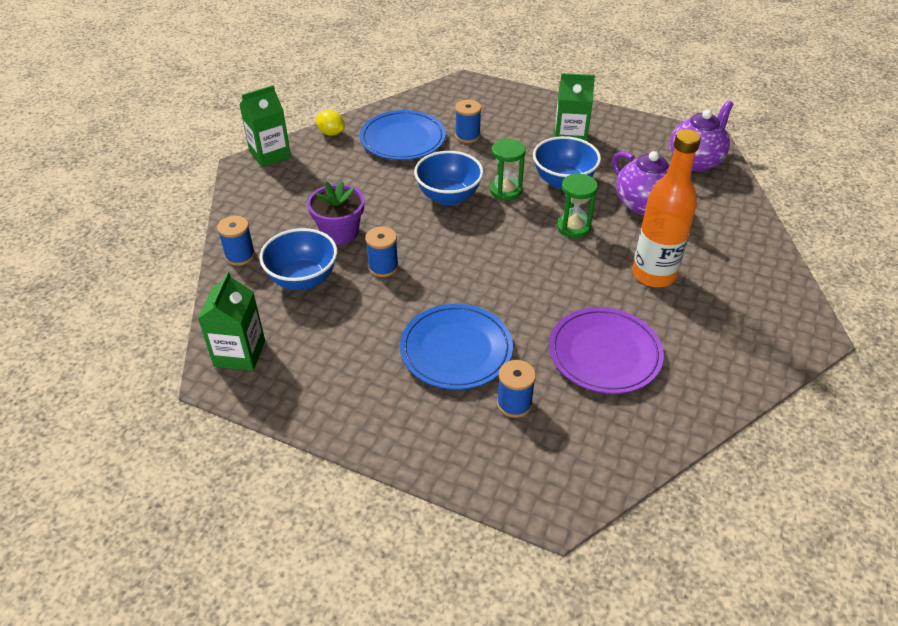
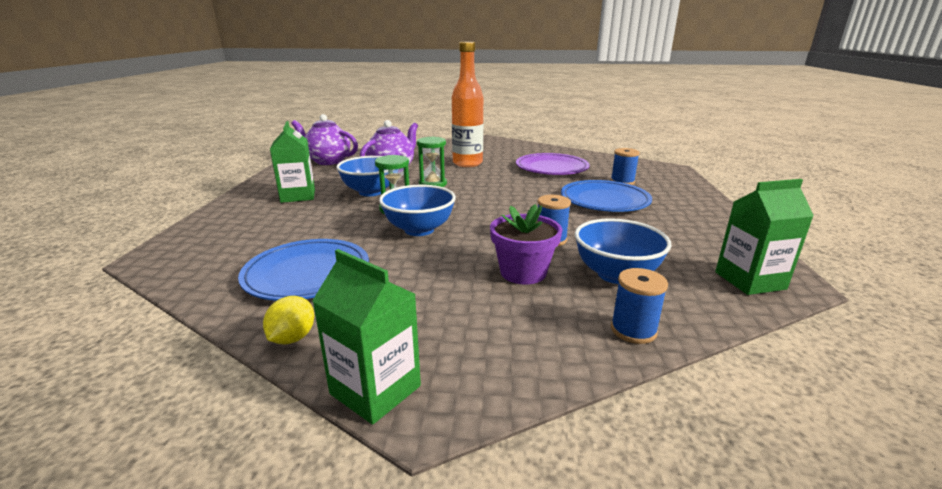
camera: 110 degrees left, 20 degrees down
blue spool [455,100,481,143] -> none

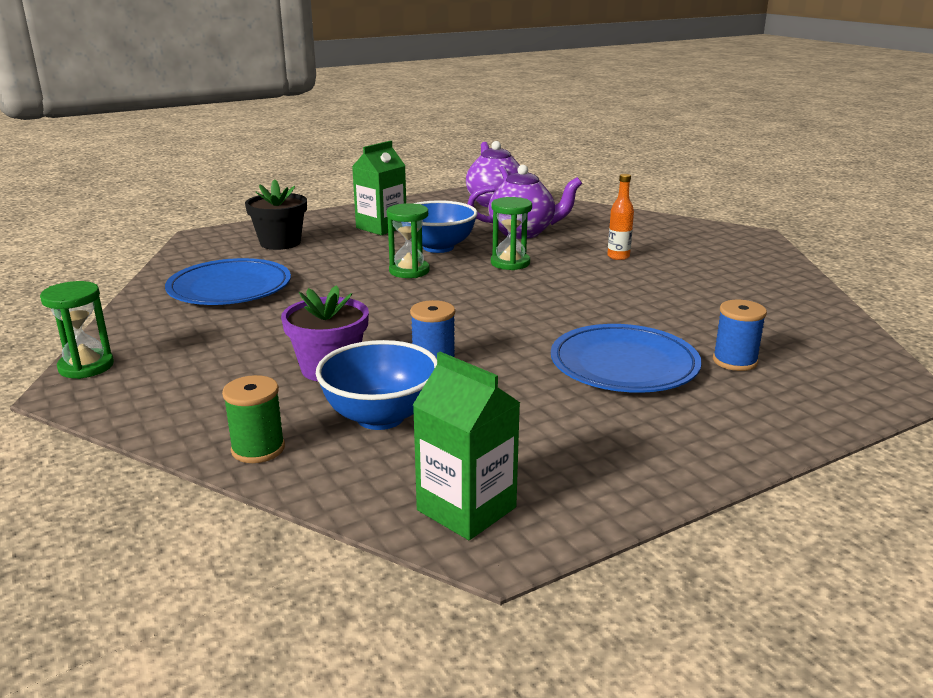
camera: 55 degrees right, 0 degrees up
yellow lemon [263,296,314,344] -> none
green carton [312,249,421,425] -> green hourglass [40,281,114,379]
blue bowl [379,185,456,236] -> none
orange bottle [452,42,483,167] -> orange bottle [607,174,634,260], size x0.47
purple plate [516,153,590,175] -> none
blue spool [611,268,668,344] -> green spool [222,375,285,463]
none -> black flower pot [245,179,307,250]

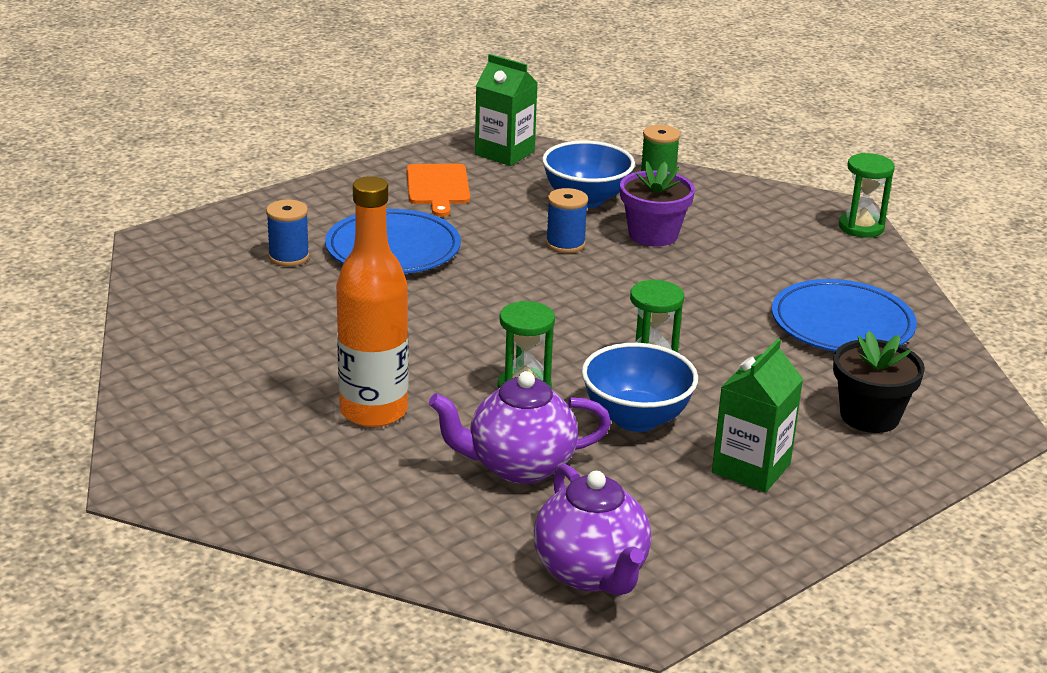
camera: 170 degrees right, 5 degrees up
orange bottle [607,174,634,260] -> orange bottle [336,176,408,427], size x2.12
none -> orange cutting board [407,163,470,217]

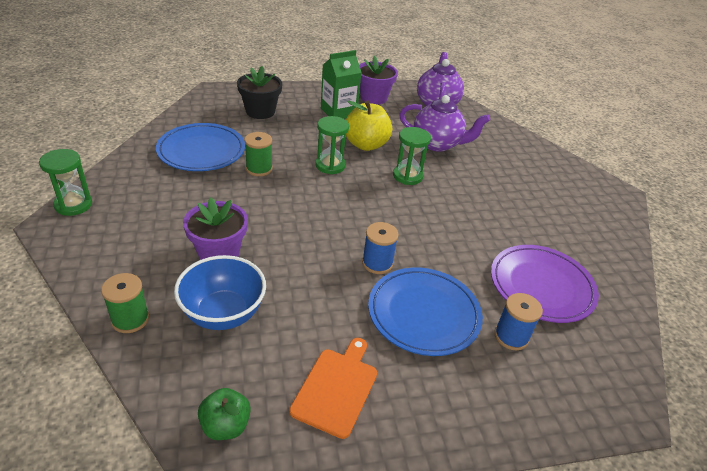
camera: 155 degrees left, 10 degrees up
orange bottle [336,176,408,427] -> none
green carton [475,54,538,166] -> green apple [198,388,251,440]
blue spool [546,188,588,253] -> blue spool moved to [362,222,399,274]
blue bowl [582,343,698,432] -> yellow apple [346,100,392,151]
none -> green spool [244,132,273,176]
none -> purple flower pot [359,56,398,104]
none -> purple plate [491,245,599,323]

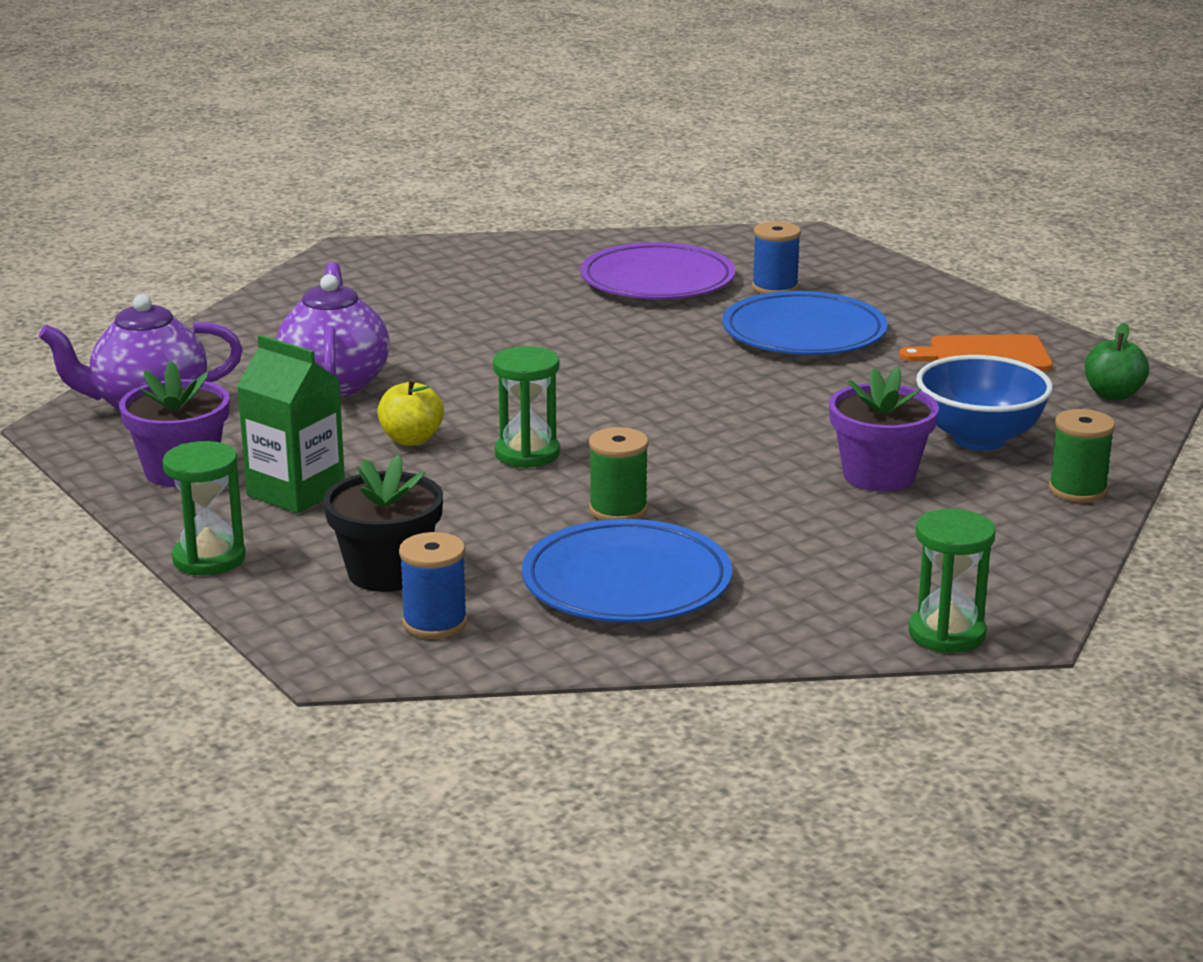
camera: 110 degrees left, 15 degrees down
yellow apple [346,100,392,151] -> yellow apple [377,378,444,446], size x0.62
blue spool [362,222,399,274] -> blue spool moved to [399,532,468,639]
green hourglass [393,127,431,185] -> green hourglass moved to [162,441,246,576]

